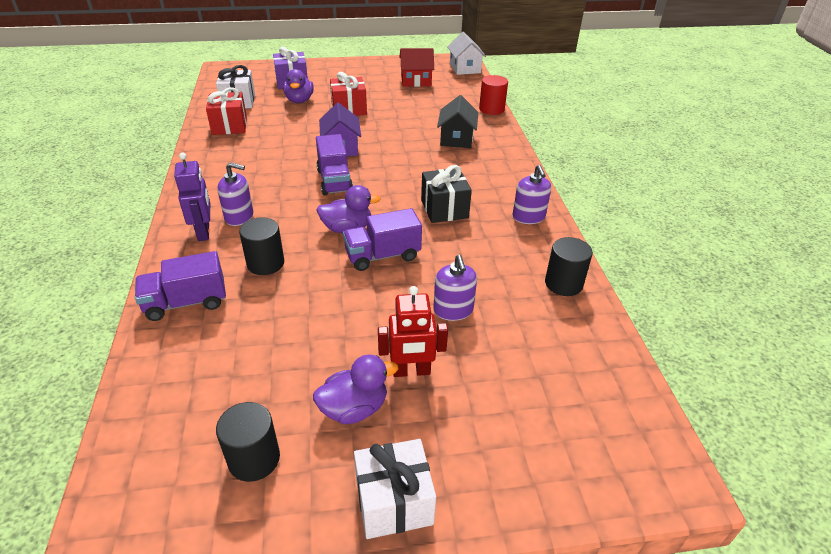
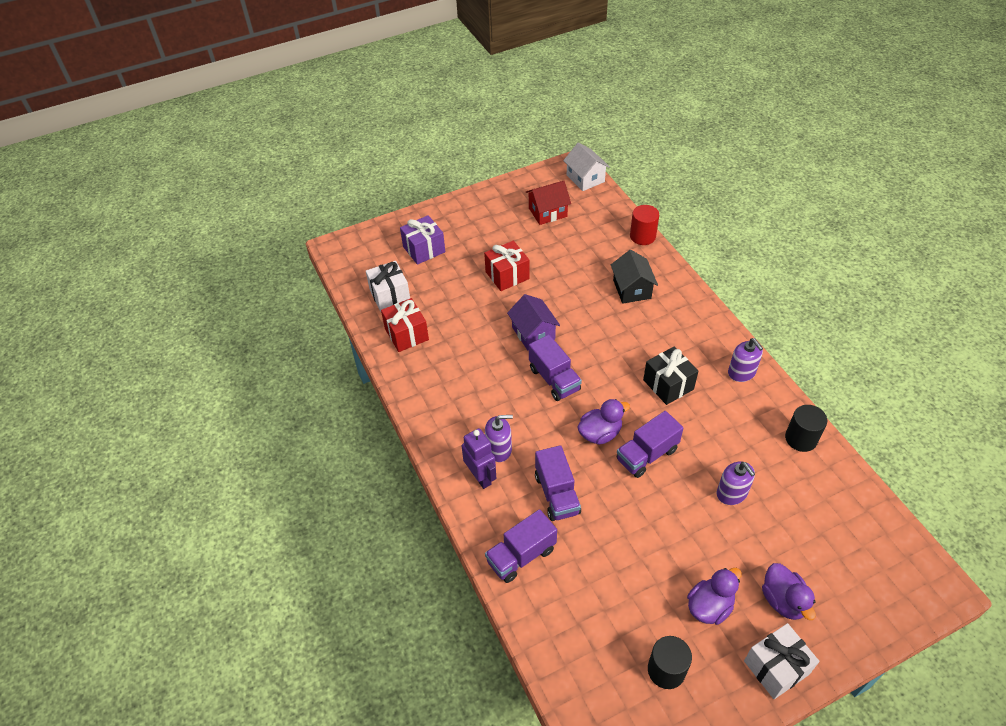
camera: 15 degrees left, 10 degrees up
black cylinder [239,217,284,275] -> purple truck [535,445,581,521]
purple duck [283,69,314,103] -> purple duck moved to [762,563,816,620]
red robot [378,286,448,377] -> none

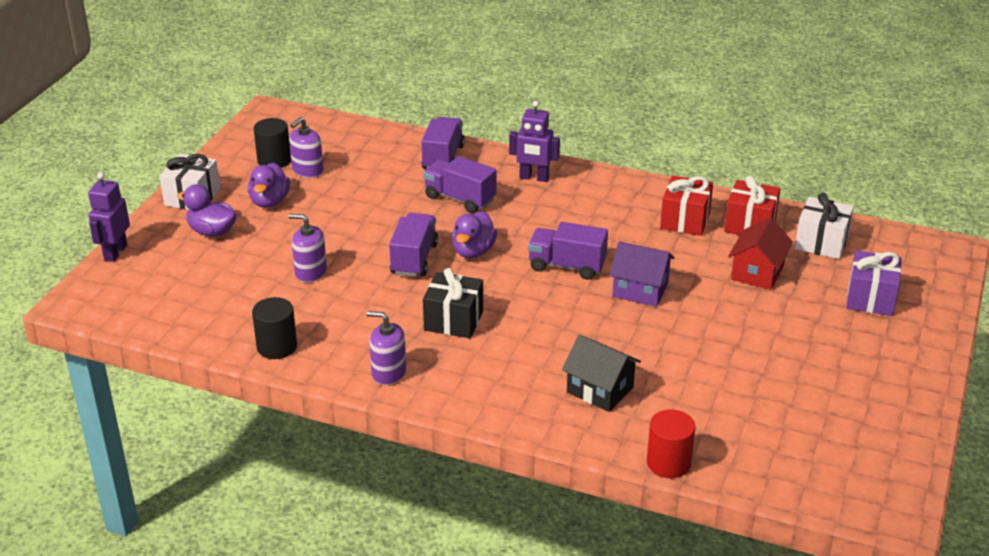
camera: 135 degrees right, 15 degrees down
red gift [484,241,530,291] -> red gift moved to [660,175,713,236]
purple soap dispenser [485,415,513,462] -> purple soap dispenser moved to [289,117,323,178]
red house [526,181,571,225] -> red house moved to [728,217,793,290]
white house [563,143,610,191] -> none
none -> purple robot [88,172,130,262]

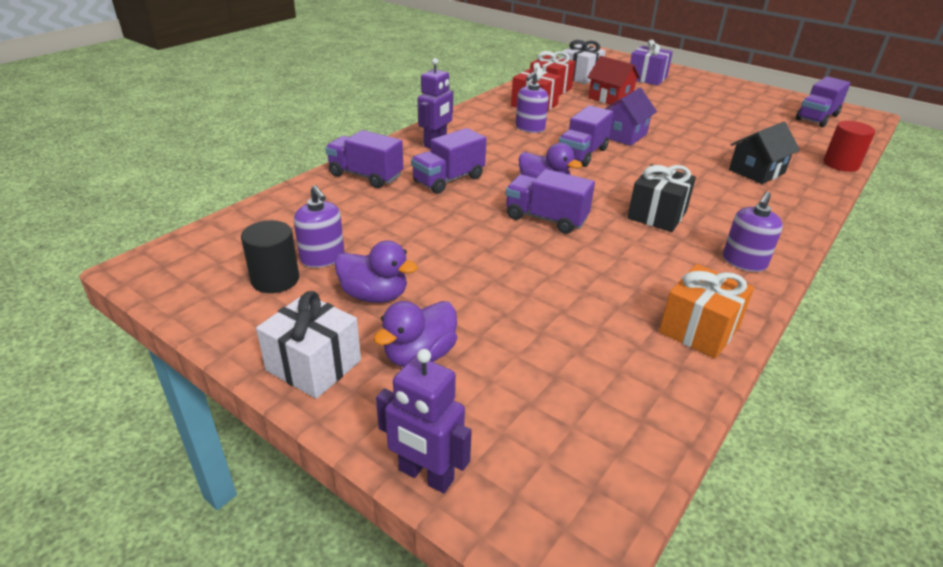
camera: 75 degrees left, 0 degrees up
black cylinder [252,297,297,359] -> orange gift [659,264,754,359]
purple soap dispenser [289,214,327,283] -> purple soap dispenser moved to [515,72,549,133]
none -> purple truck [796,76,851,127]

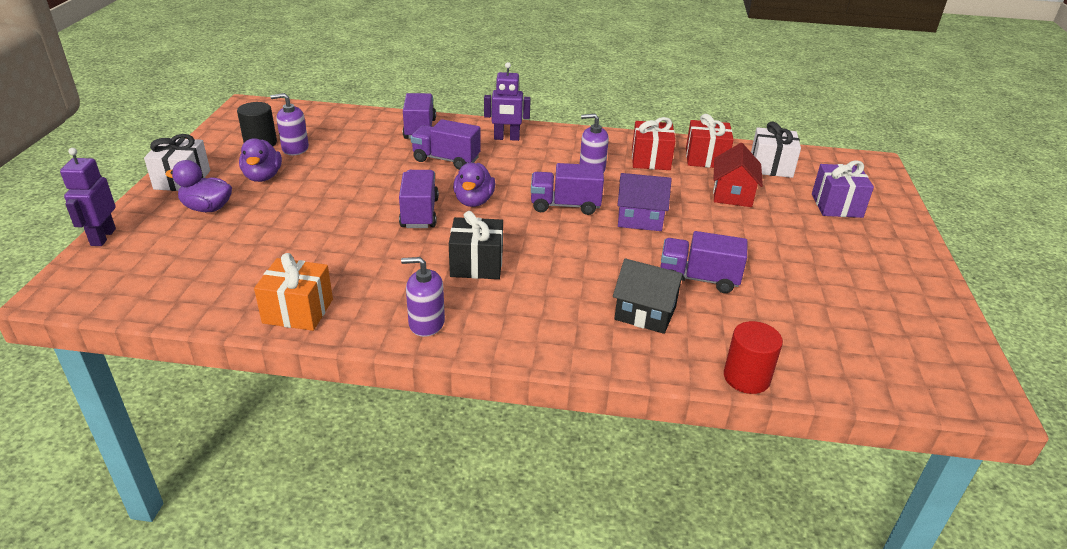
camera: 60 degrees right, 0 degrees up
purple soap dispenser [294,185,345,268] -> purple soap dispenser turned 60 degrees clockwise [271,93,309,155]
purple truck [796,76,851,127] -> purple truck moved to [661,231,747,293]

